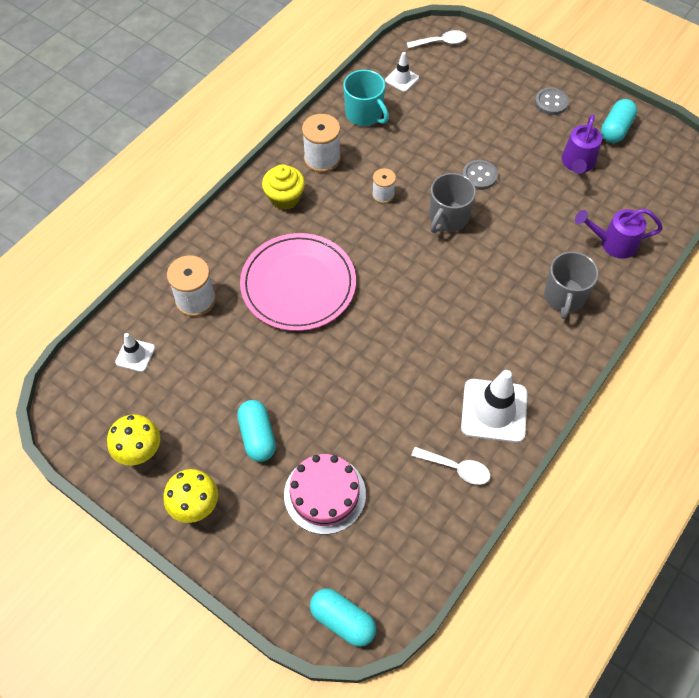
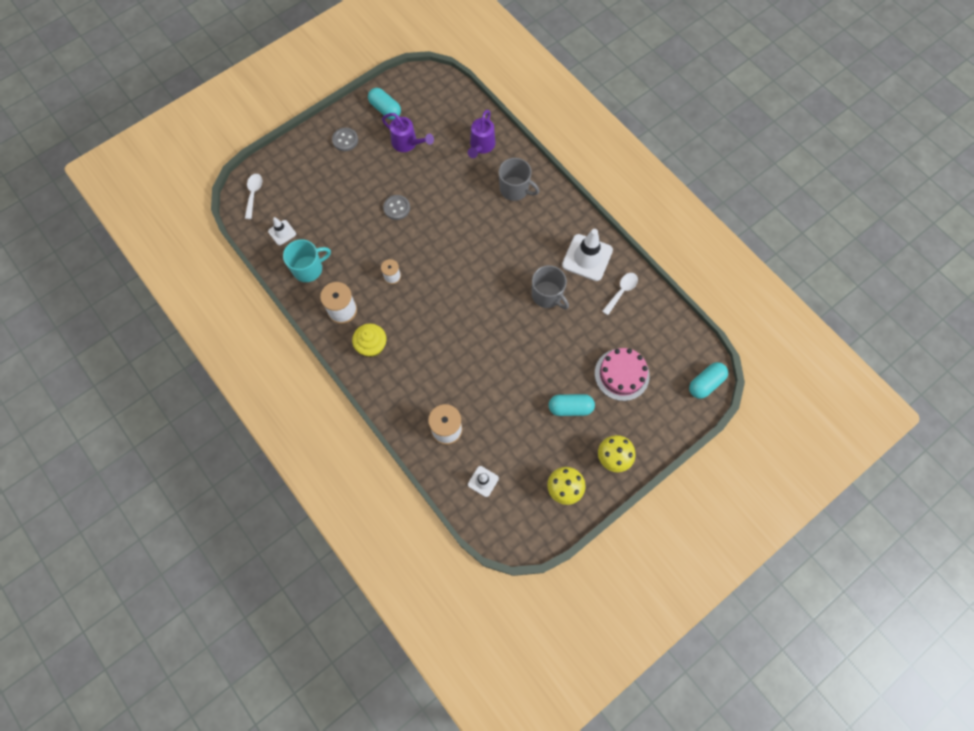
camera: 75 degrees left, 10 degrees up
pink plate [240,233,356,331] -> none
grey mug [430,173,476,233] -> grey mug moved to [532,265,569,310]

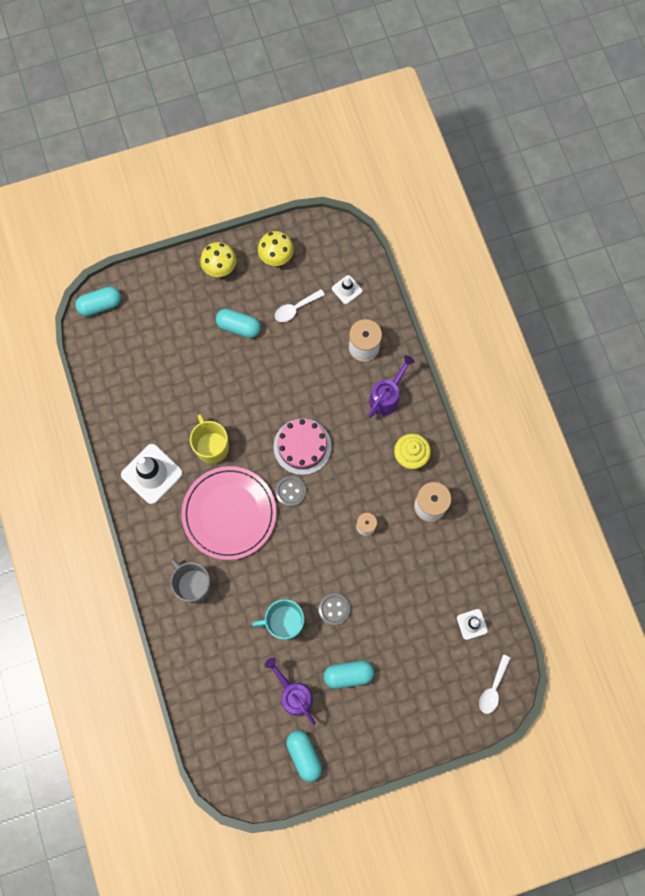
camera: 160 degrees left, 5 degrees up
turquoise mug [283,239,331,282] -> turquoise mug moved to [252,599,304,640]
grey button [332,128,358,151] -> grey button moved to [275,476,306,507]
purple watering can [468,110,496,158] -> purple watering can moved to [368,355,415,418]
grey mug [532,265,569,310] -> yellow mug [190,414,229,464]
pink cake [595,348,650,401] -> pink cake moved to [274,419,332,475]
white spoon [602,273,638,315] -> white spoon moved to [275,289,325,322]
none -> pink plate [181,466,276,560]
none -> turquoise capsule [324,661,374,689]

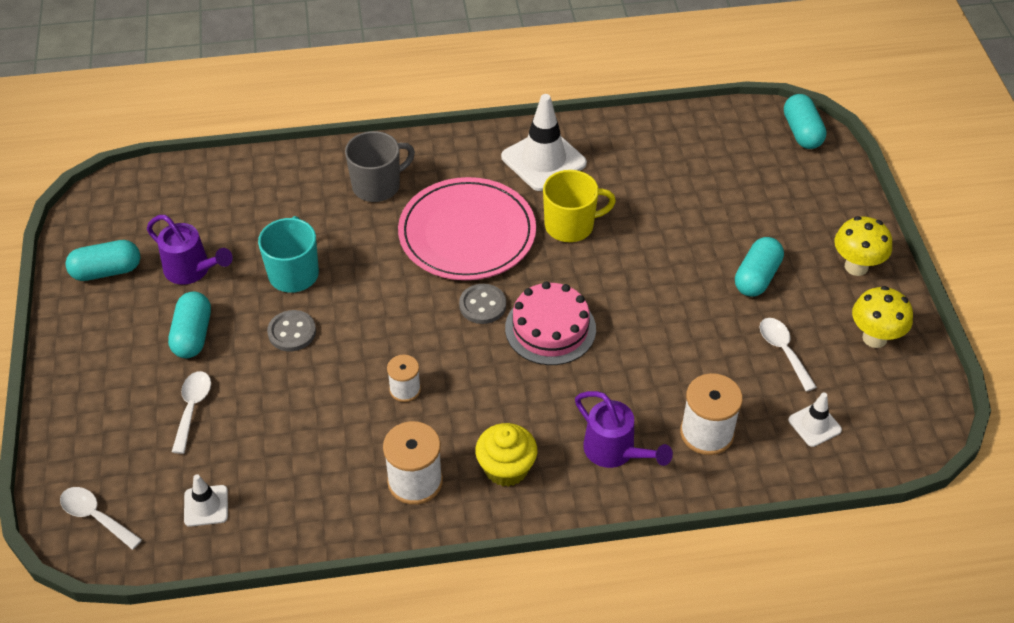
camera: 100 degrees right, 25 degrees down
purple watering can [264,657,316,725] -> purple watering can turned 60 degrees clockwise [147,215,233,285]
none -> white spoon [172,371,211,454]

